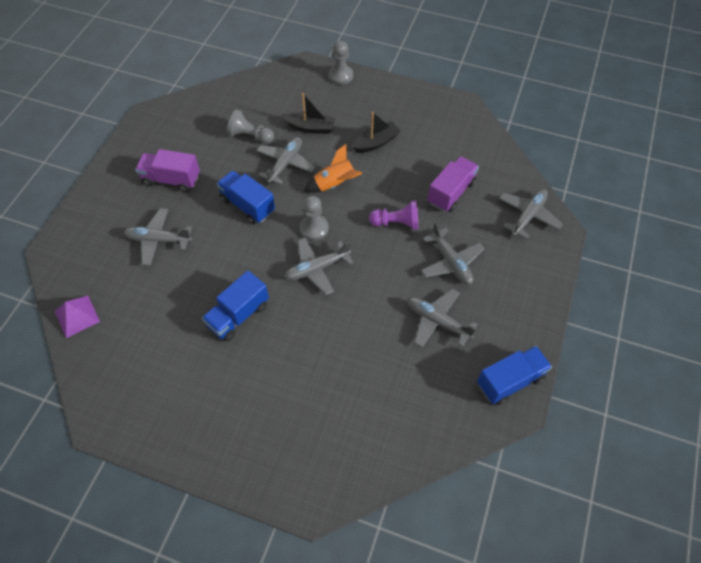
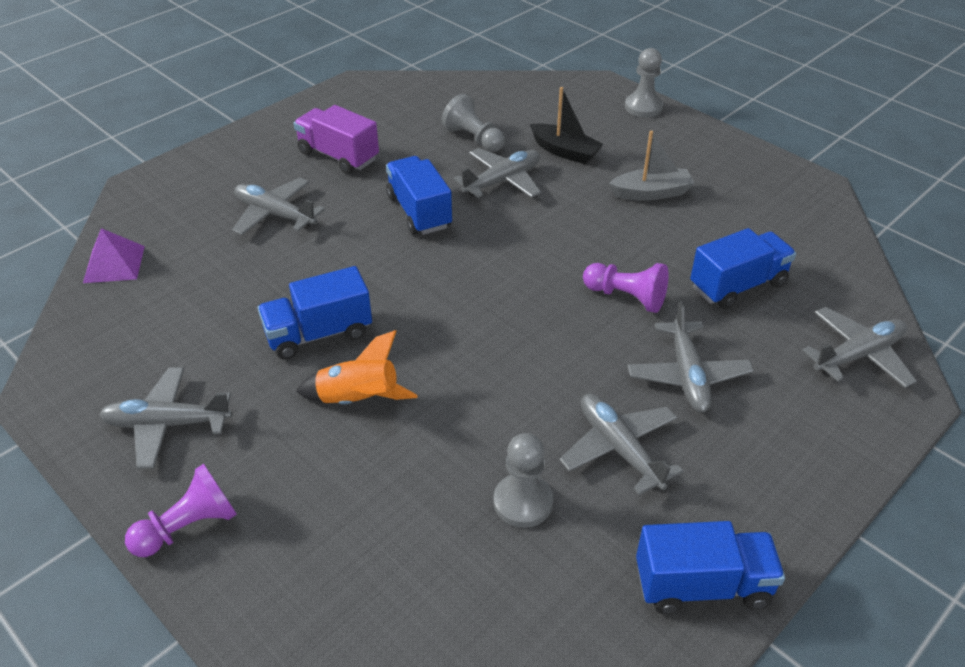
camera: 25 degrees right, 15 degrees down
grey plane [285,237,353,295] -> grey plane moved to [99,367,233,469]
grey pawn [300,196,329,240] -> grey pawn moved to [494,433,553,528]
orange rocket [304,144,362,193] -> orange rocket moved to [296,330,418,404]
black boat [353,112,401,153] -> grey boat [609,131,694,201]
purple truck [428,156,479,212] -> blue truck [690,228,796,309]
none -> purple pawn [125,464,237,557]

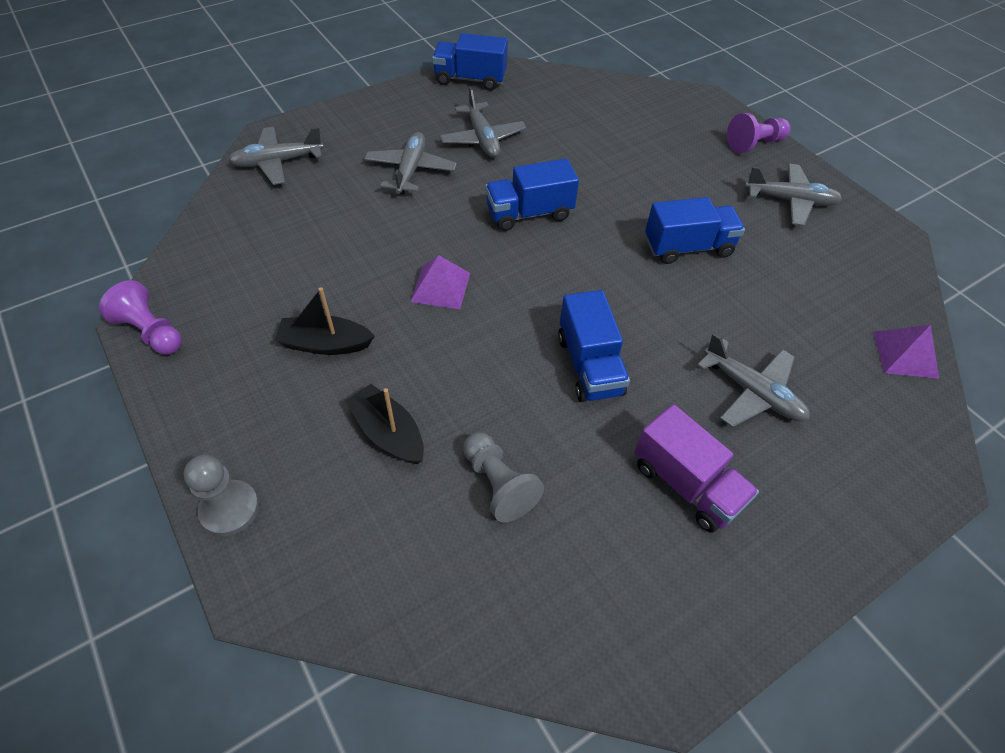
camera: 170 degrees left, 10 degrees up
orange rocket [296,330,418,404] -> none
grey plane [453,148,541,198] -> none
grey pawn [494,433,553,528] -> none
purple pawn [583,263,668,313] -> purple pawn moved to [99,280,182,355]
grey boat [609,131,694,201] -> black boat [274,287,375,355]
blue truck [690,228,796,309] -> blue truck moved to [485,159,579,231]
none -> purple pyramid [410,255,470,309]

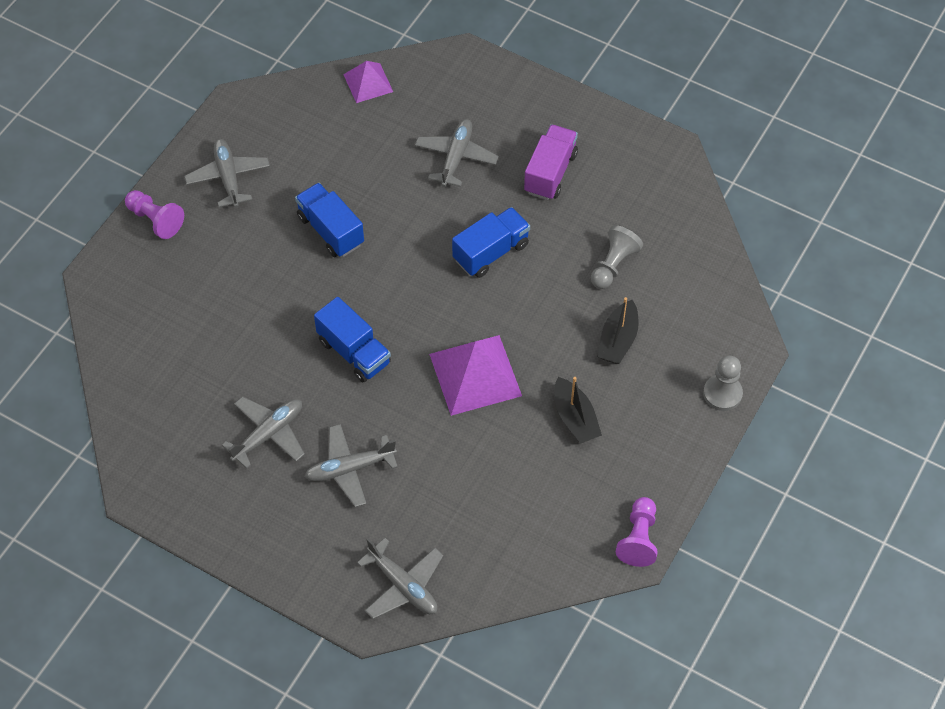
camera: 115 degrees left, 5 degrees up
purple pyramid [410,255,470,309] -> purple pyramid [429,335,522,416], size x1.71
blue truck [432,33,508,91] -> none

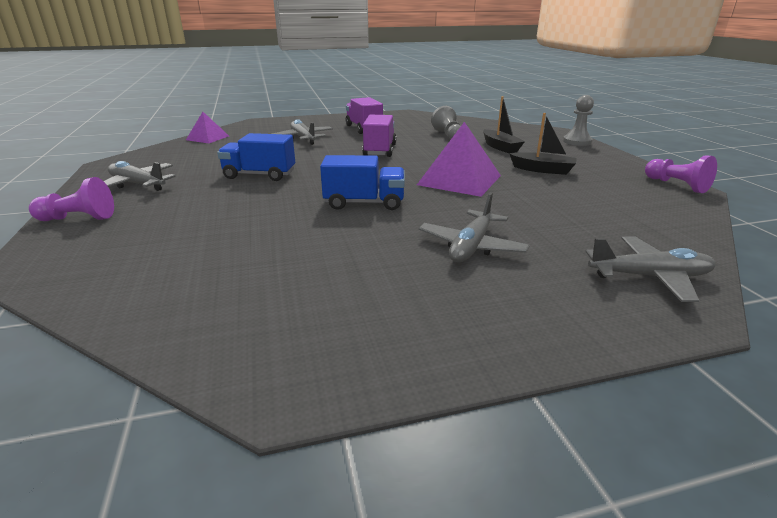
camera: 45 degrees left, 30 degrees down
grey plane [222,396,305,469] -> none
blue truck [452,207,530,278] -> purple truck [362,115,396,157]

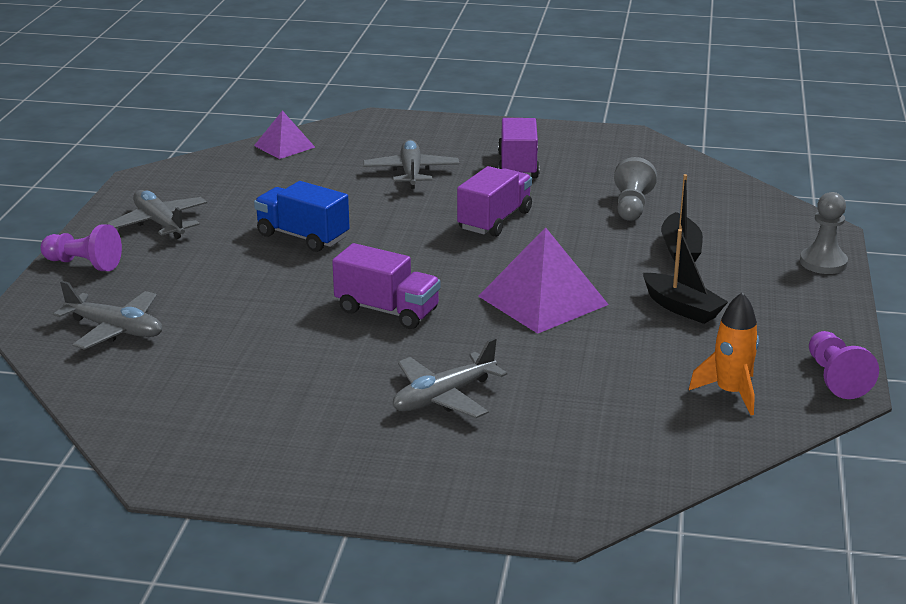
camera: 25 degrees right, 0 degrees up
blue truck [320,155,405,210] -> purple truck [332,243,441,329]
grey plane [586,237,716,302] -> grey plane moved to [53,281,162,350]
none -> orange rocket [689,292,759,415]

